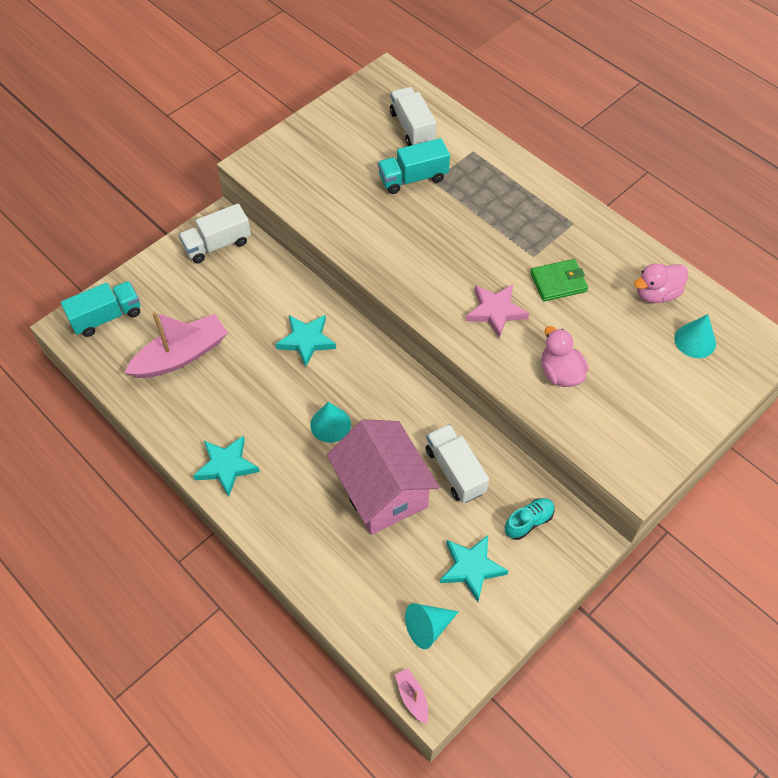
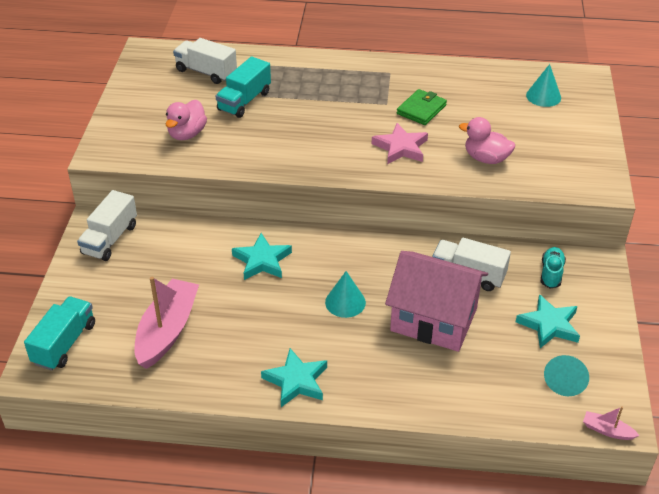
camera: 40 degrees left, 15 degrees down
pink duck [634,264,688,303] -> pink duck moved to [166,100,207,140]

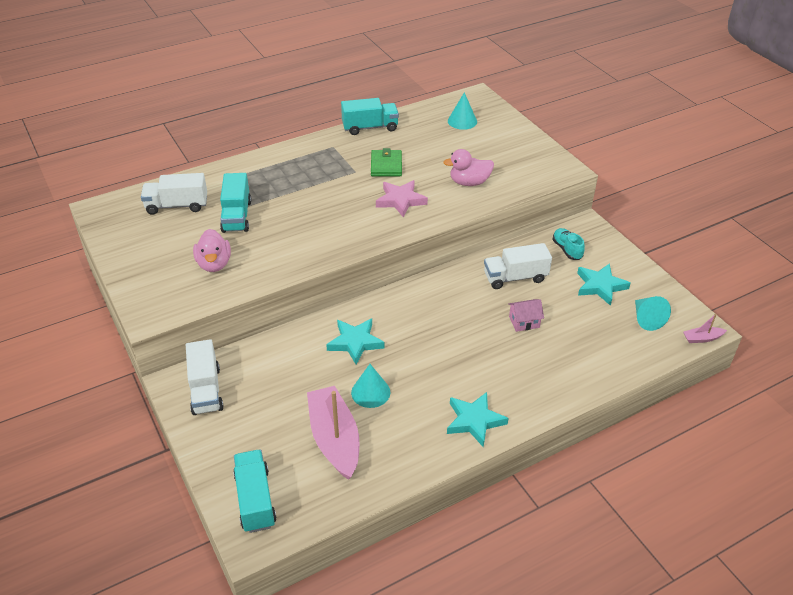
camera: 35 degrees left, 0 degrees up
turquoise cone [325,271,366,318] -> turquoise cone moved to [351,364,390,408]
pink house [385,251,488,352] -> pink house [508,299,544,332], size x0.40
none -> turquoise truck [341,98,399,135]

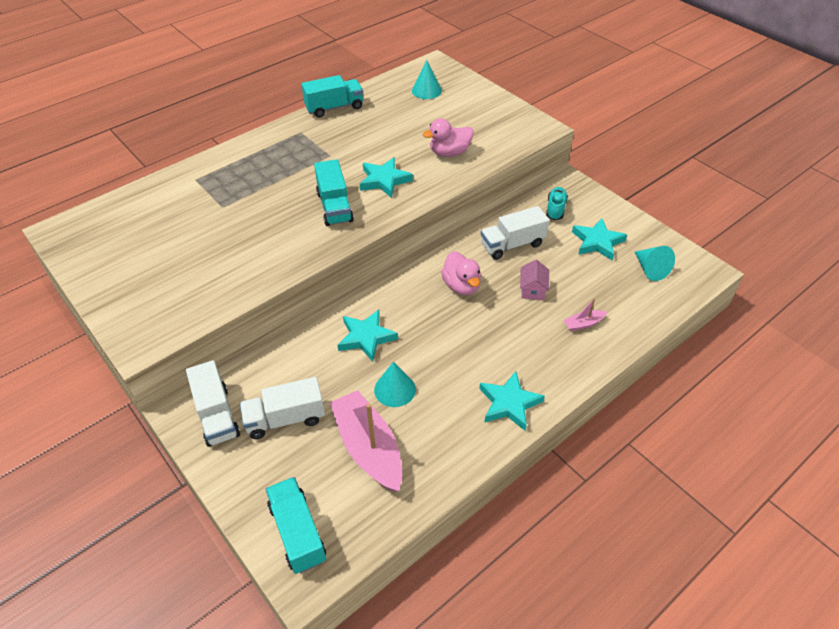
camera: 10 degrees left, 5 degrees up
white truck [141,173,207,215] -> white truck moved to [240,377,325,439]
pink duck [193,229,231,272] -> pink duck moved to [441,251,481,295]
turquoise truck [220,173,252,233] -> turquoise truck moved to [314,159,354,226]
green wallet [371,148,402,176] -> none
pink star [376,180,428,218] -> turquoise star [360,157,413,198]
pink house [508,299,544,332] -> pink house turned 60 degrees counterclockwise [520,260,549,300]
turquoise shoe [552,228,585,260] -> turquoise shoe turned 45 degrees clockwise [546,187,568,220]
pink boat [683,314,727,343] -> pink boat moved to [563,298,607,331]

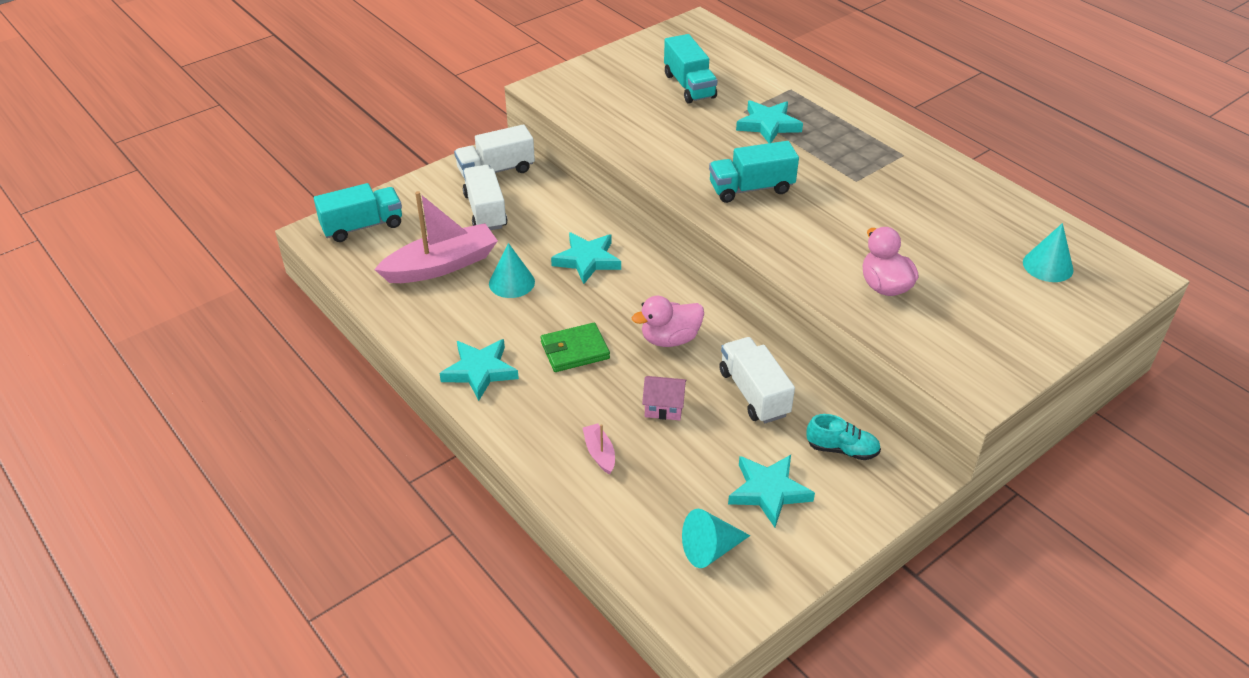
camera: 90 degrees right, 5 degrees down
turquoise truck [301,75,363,118] -> turquoise truck moved to [664,34,718,104]
turquoise star [360,157,413,198] -> turquoise star moved to [736,100,803,143]
none -> green wallet [541,323,610,372]

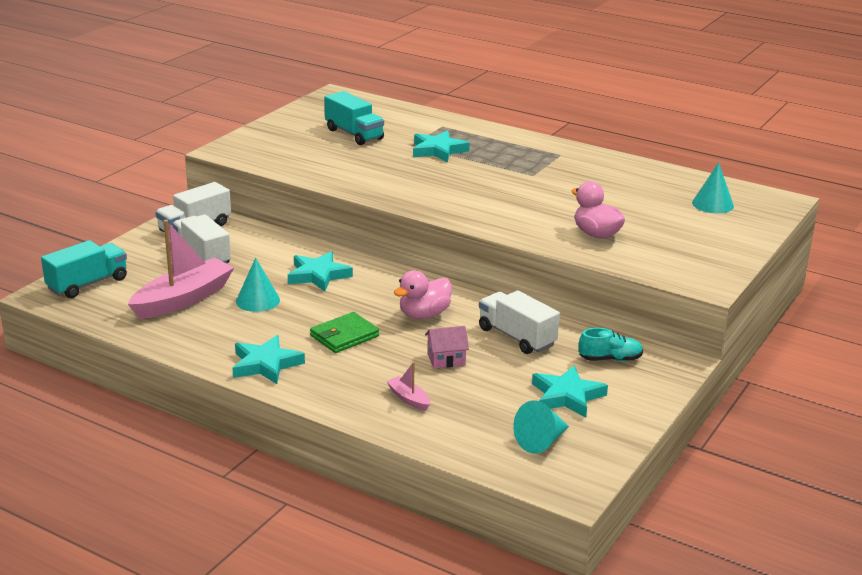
camera: 20 degrees left, 15 degrees down
turquoise truck [709,141,799,203] -> none

